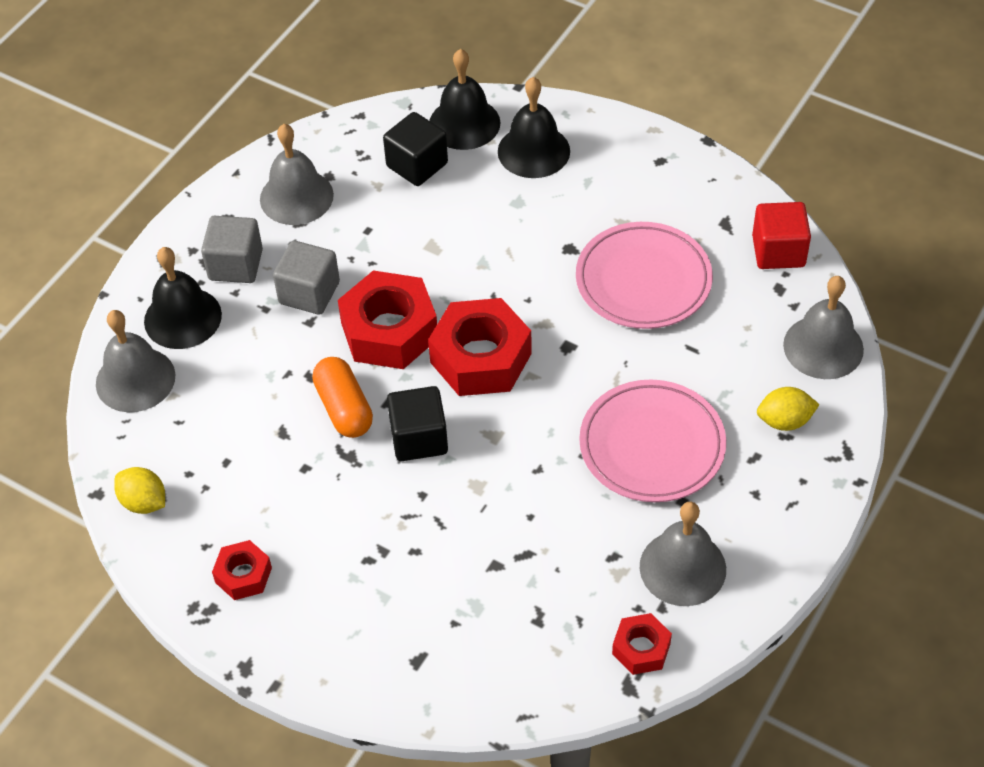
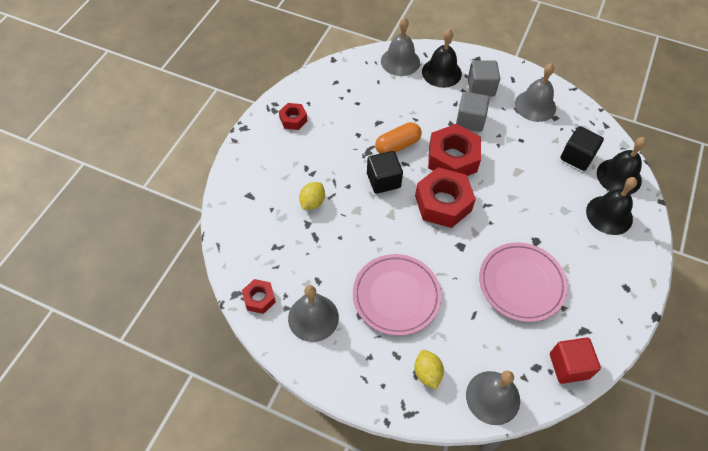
camera: 80 degrees right, 5 degrees up
yellow lemon [114,467,165,514] -> yellow lemon moved to [299,182,325,210]

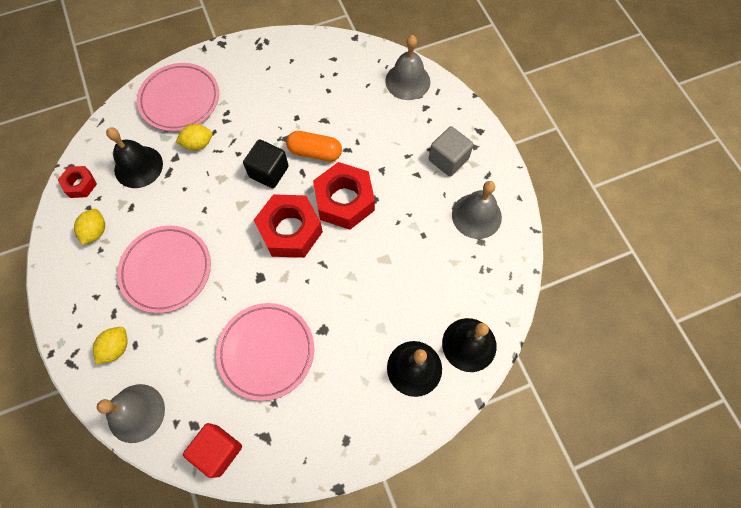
camera: 45 degrees right, 10 degrees up
red nut [279,103,307,130] -> none
grey bell [288,285,339,342] -> yellow lemon [74,209,105,245]
black bell [422,29,462,88] -> black bell moved to [106,127,163,188]
grey cube [456,92,490,132] -> none
black cube [560,126,604,171] -> none
none -> pink plate [137,63,219,131]

